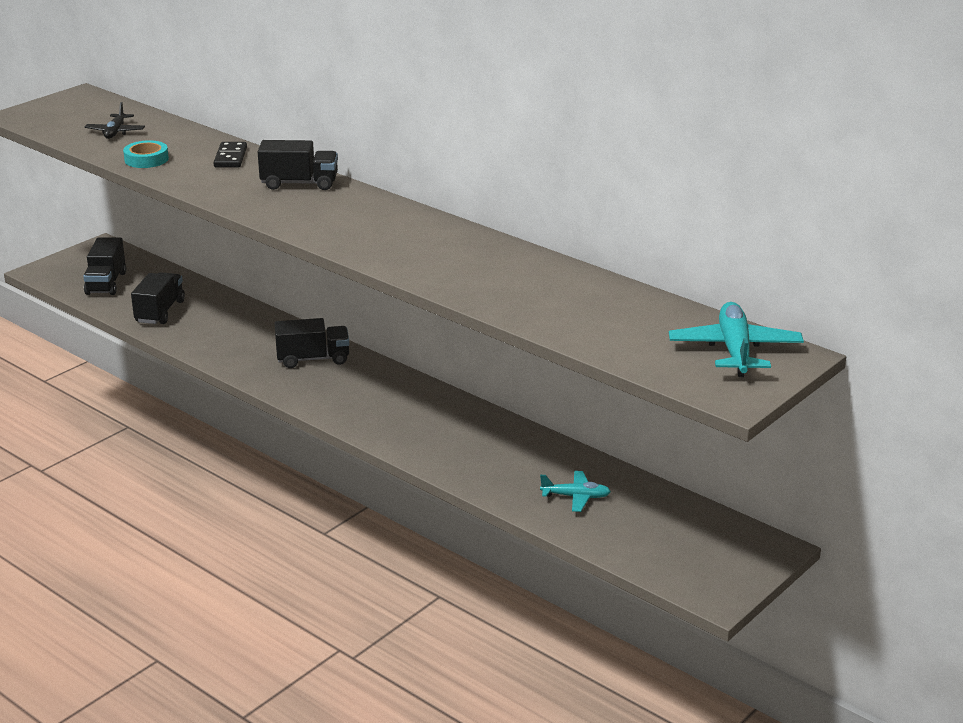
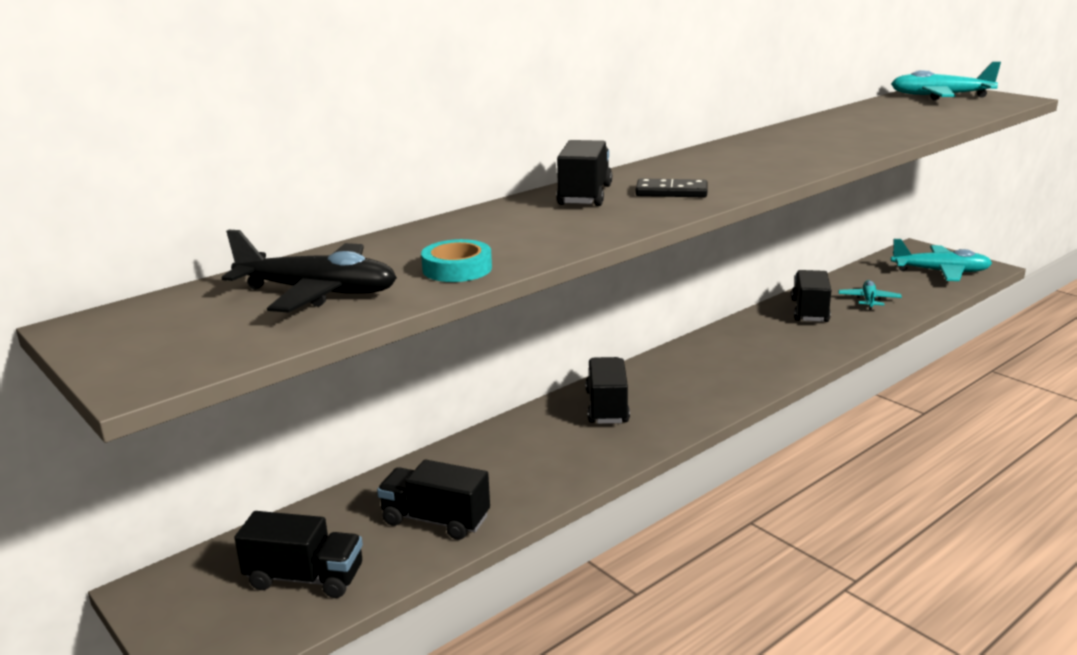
camera: 80 degrees left, 5 degrees down
black plane [84,102,145,139] -> black plane [222,229,397,313], size x1.68
black domino [213,142,247,168] -> black domino moved to [636,178,708,197]
none -> black truck [791,270,831,322]
none -> turquoise plane [891,239,992,281]

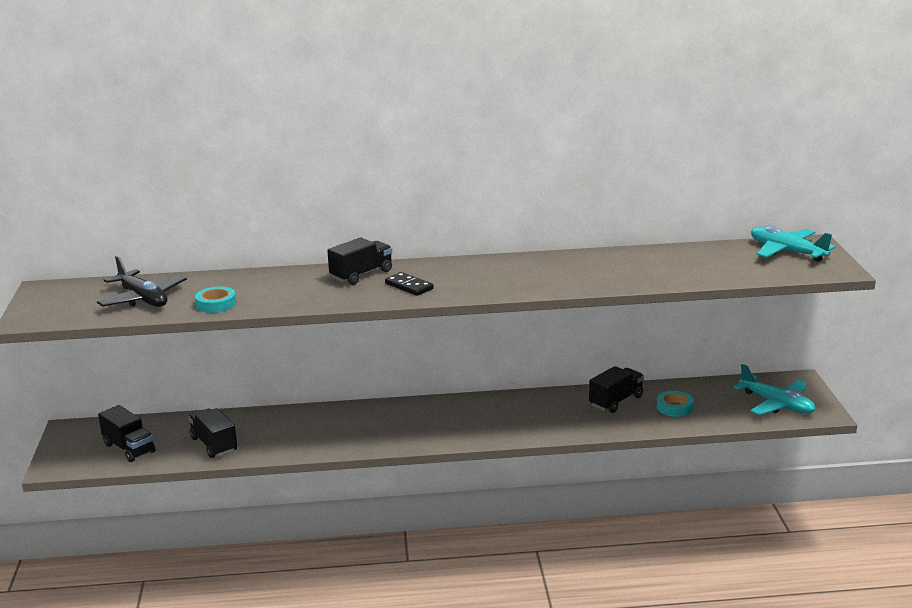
camera: 35 degrees right, 0 degrees up
black truck [586,357,630,424] -> none
turquoise plane [838,280,902,310] -> turquoise tape [657,391,693,417]

